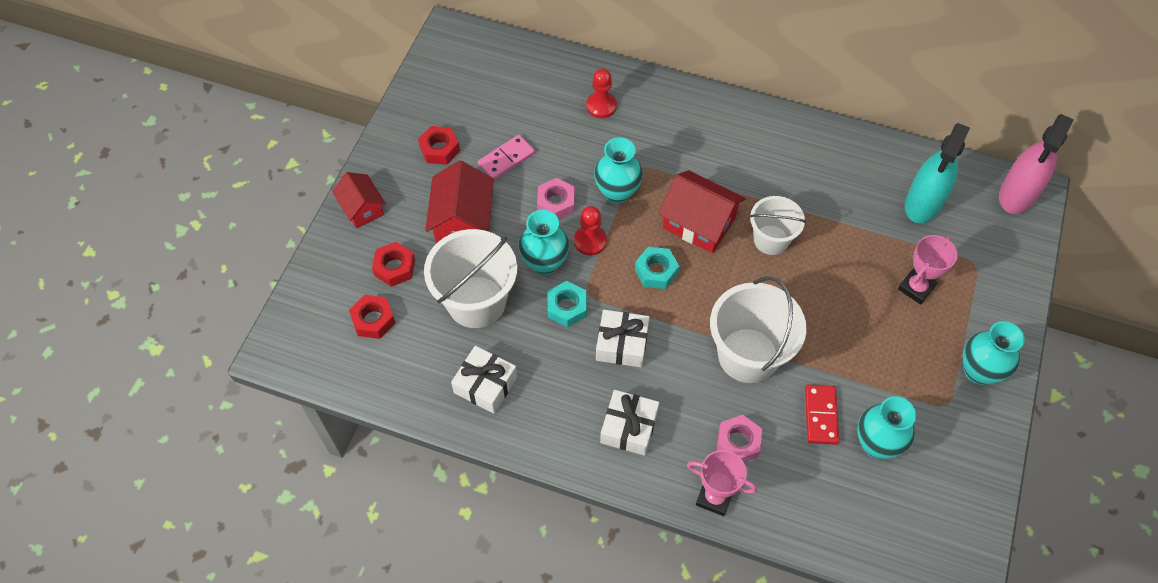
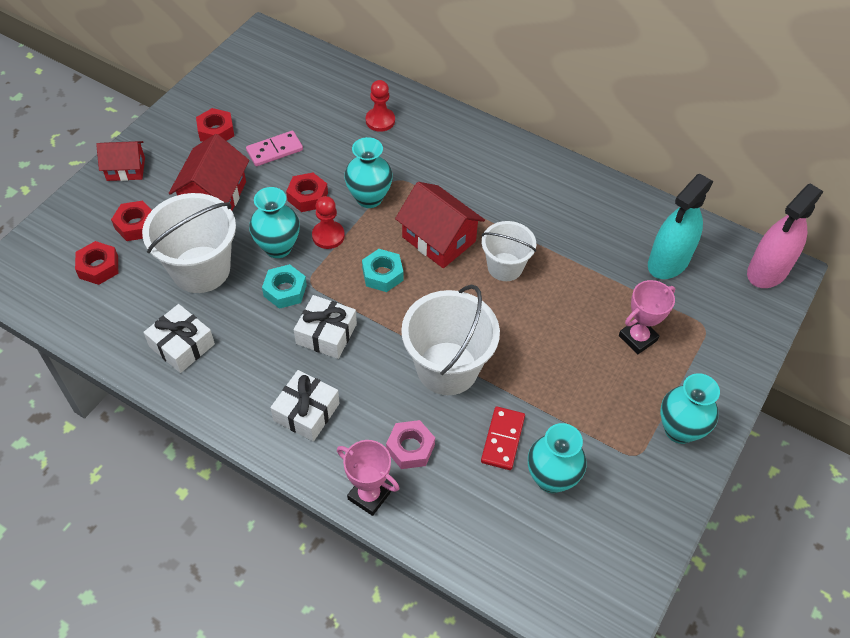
camera: 10 degrees right, 5 degrees down
red house [332,172,386,228] -> red house turned 75 degrees counterclockwise [96,141,145,181]
pink nut [537,178,575,220] -> red nut [286,173,328,212]

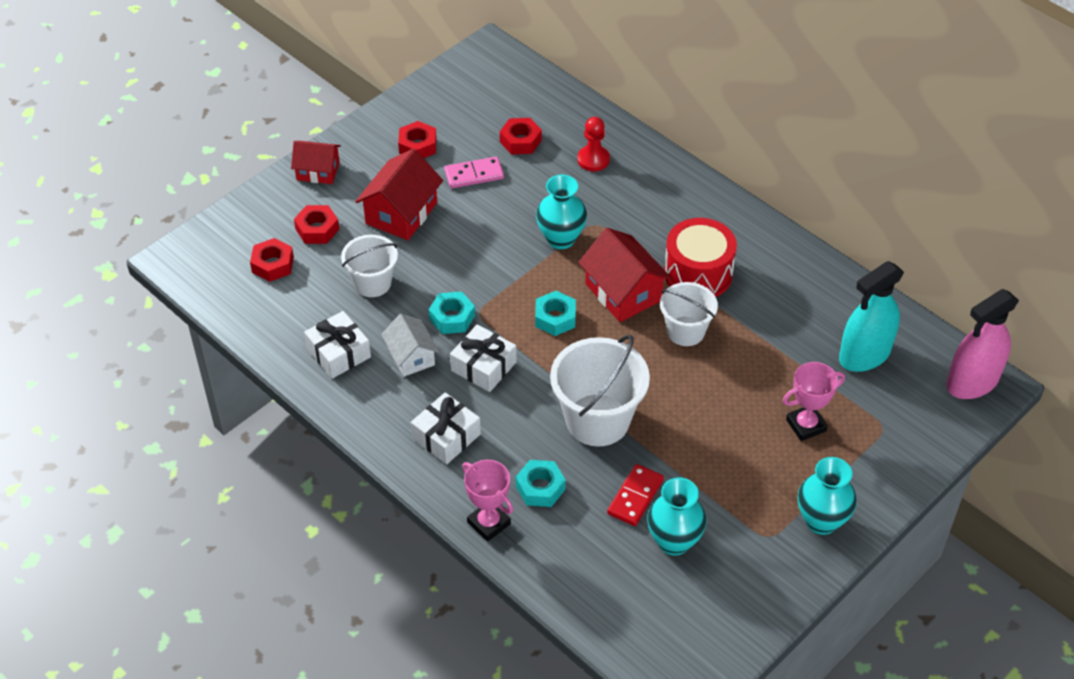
camera: 15 degrees right, 5 degrees down
white bucket [142,193,236,293] -> white bucket [341,235,398,297], size x0.62
turquoise vase [249,187,300,258] -> none
red nut [286,173,328,212] -> red nut moved to [500,118,542,155]
red pawn [312,196,345,249] -> none
pink nut [386,420,435,469] -> turquoise nut [516,460,566,507]
none -> white house [381,314,439,377]
none -> red drum [664,218,737,297]

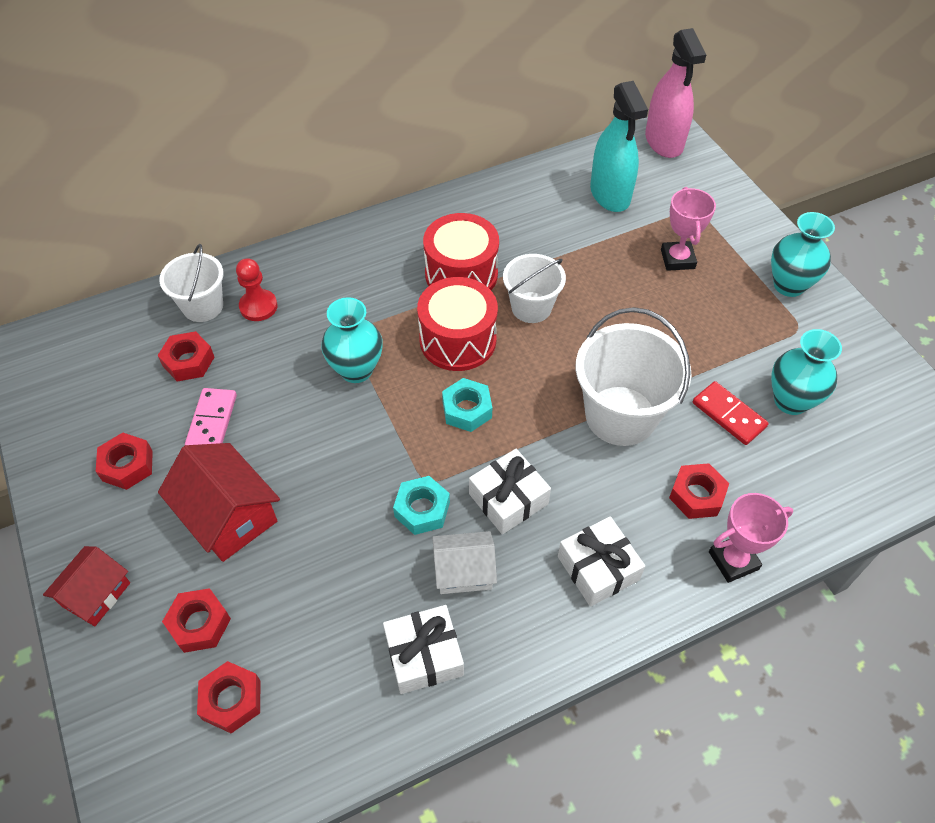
camera: 70 degrees left, 5 degrees up
white bucket [341,235,398,297] -> white bucket moved to [160,244,224,322]
turquoise nut [516,460,566,507] -> red nut [669,463,729,519]
red house [578,228,672,322] -> red drum [417,277,498,371]

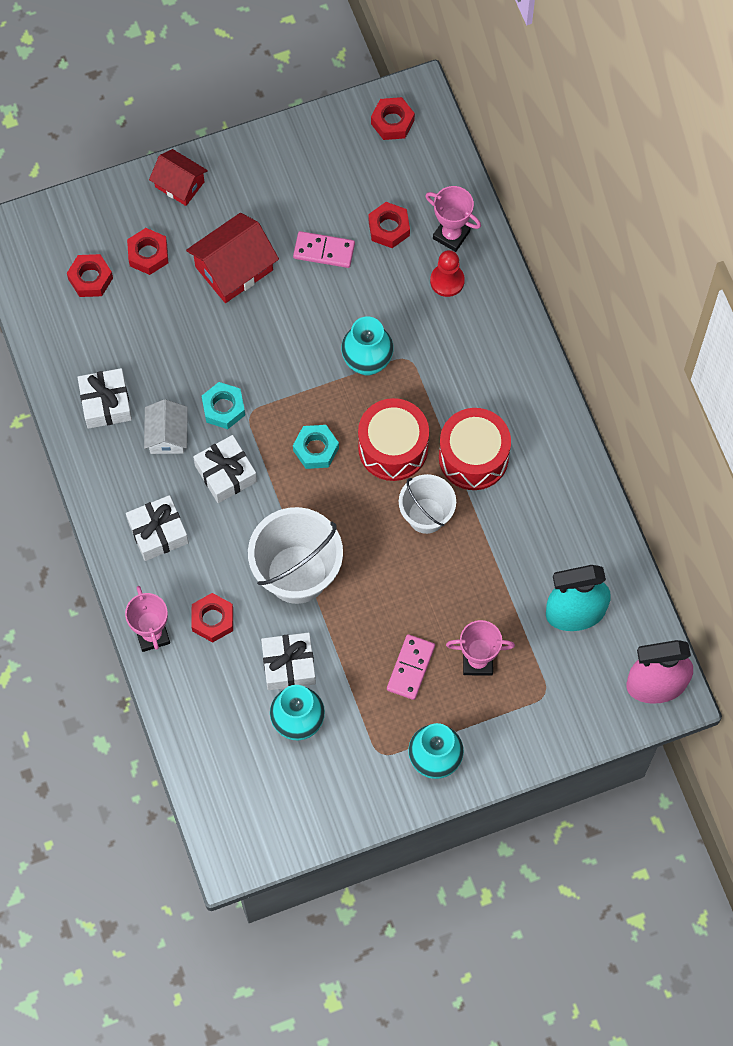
camera: 95 degrees right, 15 degrees up
red nut [96,433,153,490] -> red nut moved to [371,97,415,140]
white bucket [160,244,224,322] -> pink trophy [425,186,481,252]
red domino [693,381,769,445] -> white gift [261,633,316,690]
none -> pink domino [387,634,435,700]

